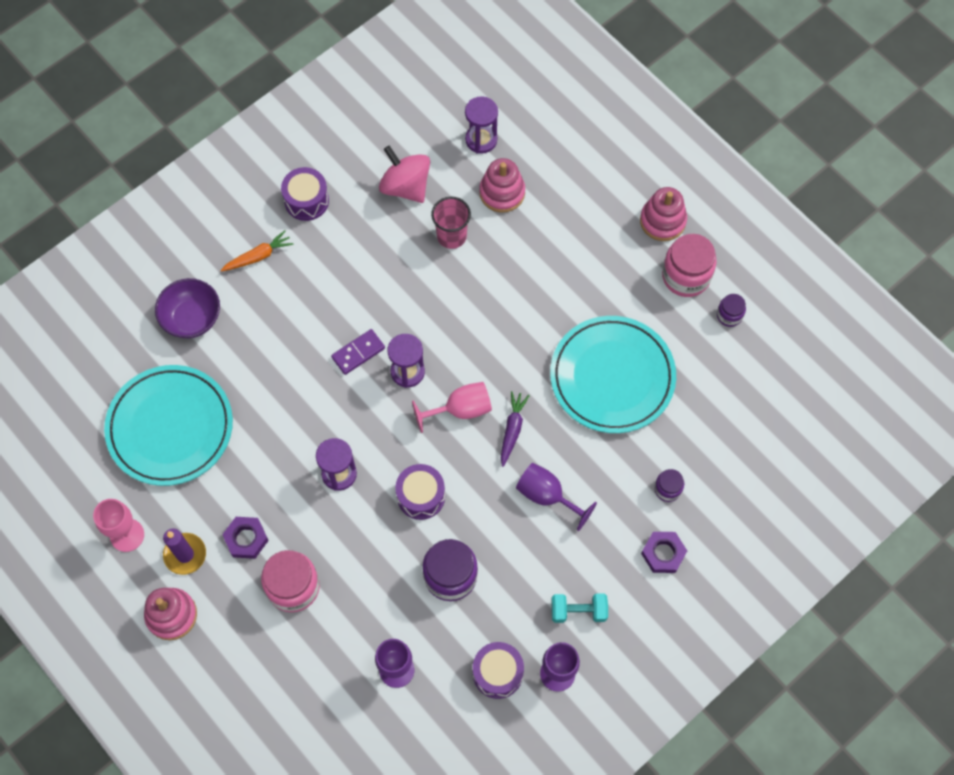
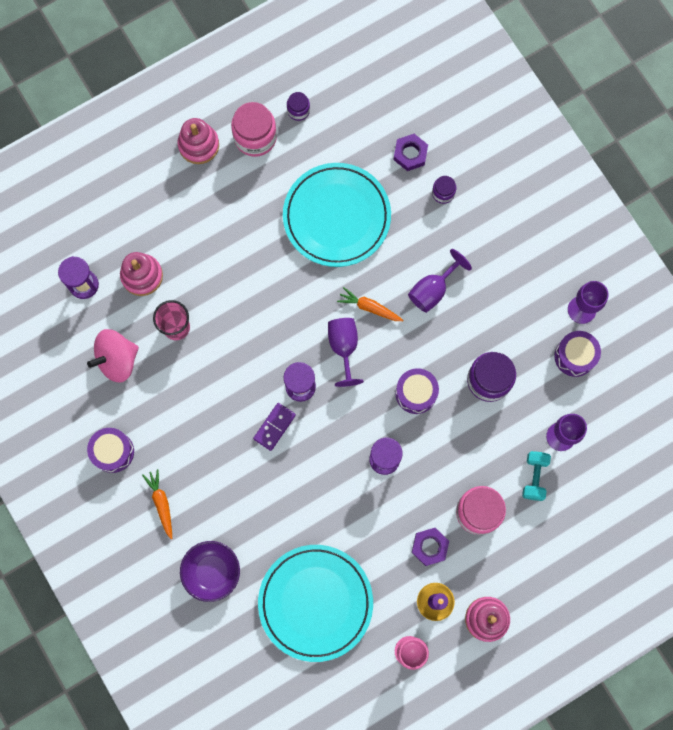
camera: 80 degrees left, 10 degrees up
purple domino [331,329,385,375] -> purple domino turned 60 degrees clockwise [253,403,296,451]
pink goblet [412,382,492,433] -> purple goblet [328,318,364,387]
purple carrot [501,391,530,467] -> orange carrot [337,287,404,321]
turquoise dumbbell [551,594,608,623] -> turquoise dumbbell moved to [522,451,551,501]
purple nut [641,532,687,573] -> purple nut moved to [394,134,428,171]

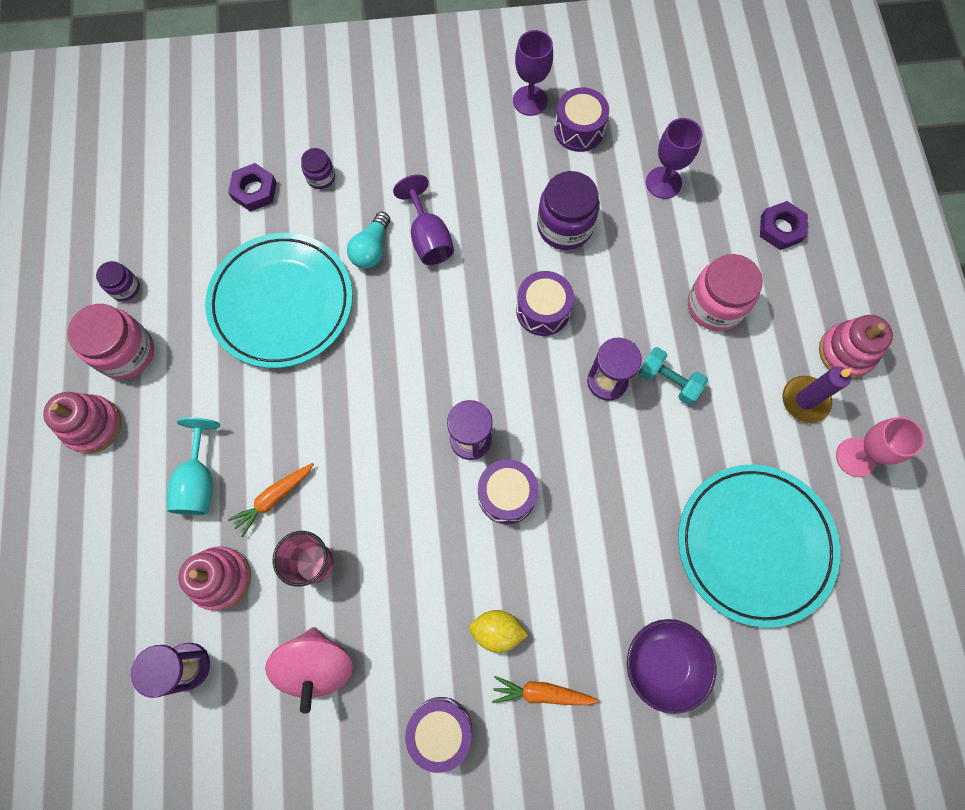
camera: 65 degrees left, 5 degrees down
purple domino [253,403,296,451] -> purple drum [478,459,539,524]
purple goblet [328,318,364,387] -> none
orange carrot [337,287,404,321] -> orange carrot moved to [228,463,314,537]
purple nut [412,528,449,566] -> purple nut moved to [760,201,808,250]
turquoise dumbbell [522,451,551,501] -> turquoise dumbbell moved to [638,347,708,405]
none -> turquoise goblet [167,417,220,515]
none -> turquoise light bulb [347,212,390,269]
none -> yellow lemon [469,610,528,653]

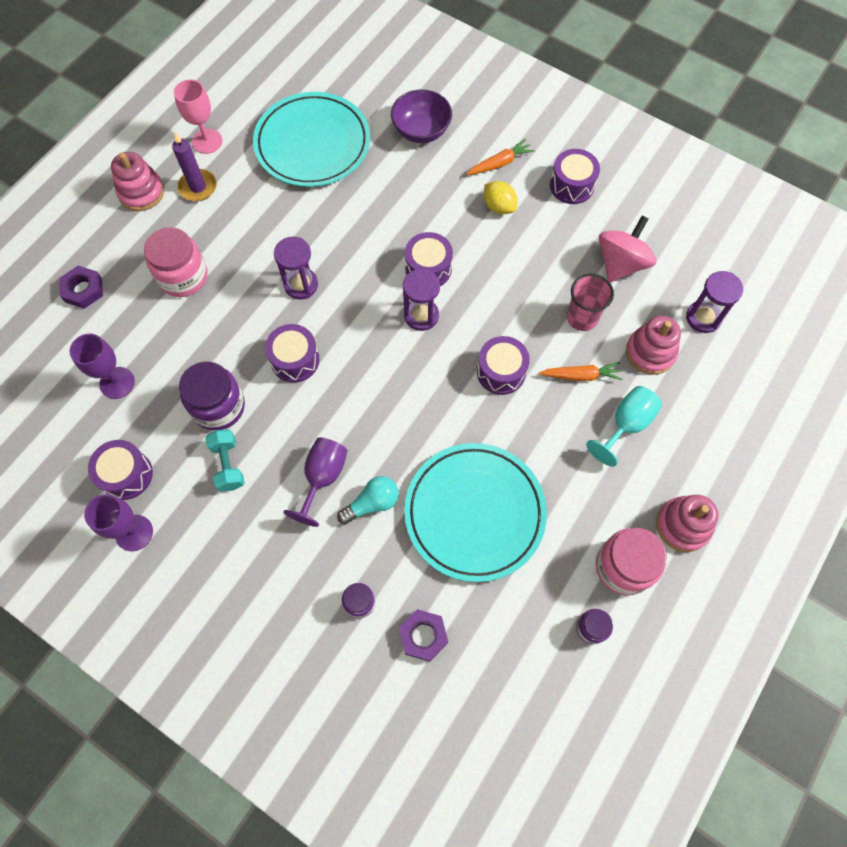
camera: 140 degrees left, 5 degrees down
orange carrot [492,676,599,705] -> orange carrot turned 75 degrees counterclockwise [466,139,535,175]
turquoise dumbbell [638,347,708,405] -> turquoise dumbbell moved to [205,429,245,492]
none -> purple drum [477,336,530,395]

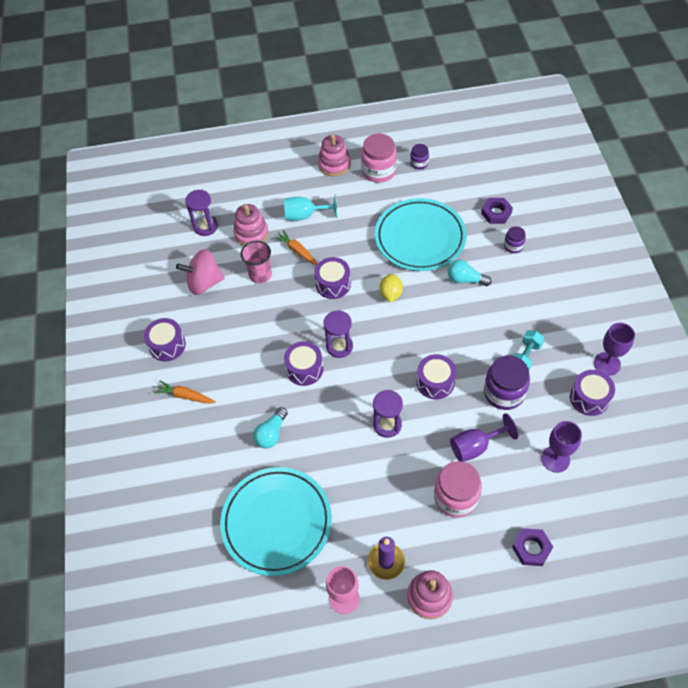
camera: 130 degrees left, 10 degrees down
purple goblet [283,438,347,527] -> purple goblet moved to [450,413,518,462]
purple bowl [391,89,452,143] -> none
yellow lemon [484,181,517,214] -> yellow lemon moved to [379,274,403,302]
none -> turquoise light bulb [253,407,288,448]

